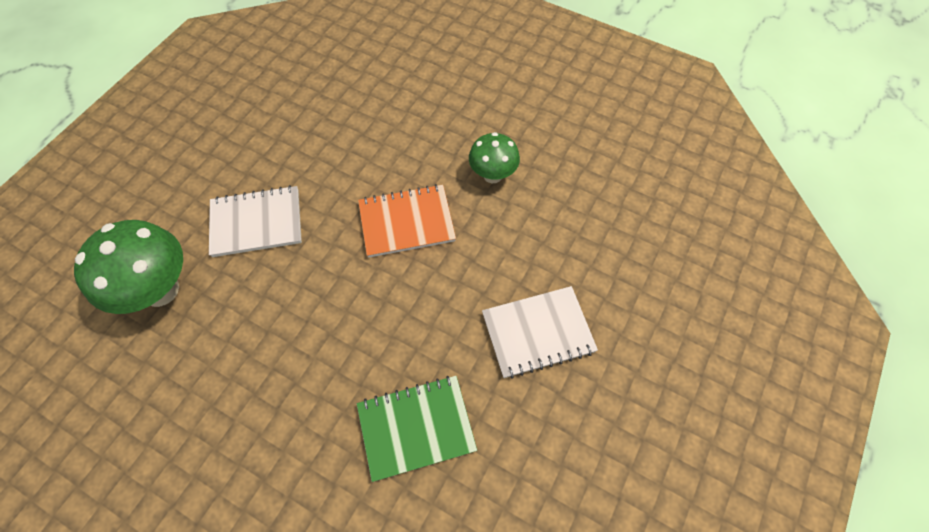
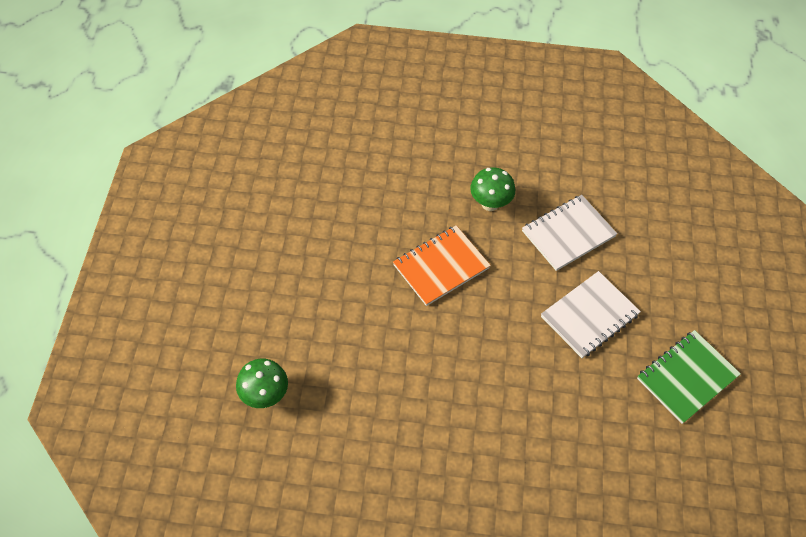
camera: 25 degrees left, 5 degrees down
green mushroom [74,220,183,314] -> green mushroom [236,359,288,408], size x0.60
white notebook [209,185,302,257] -> white notebook moved to [522,195,617,271]
green notebook [357,376,477,482] -> green notebook moved to [637,330,741,424]

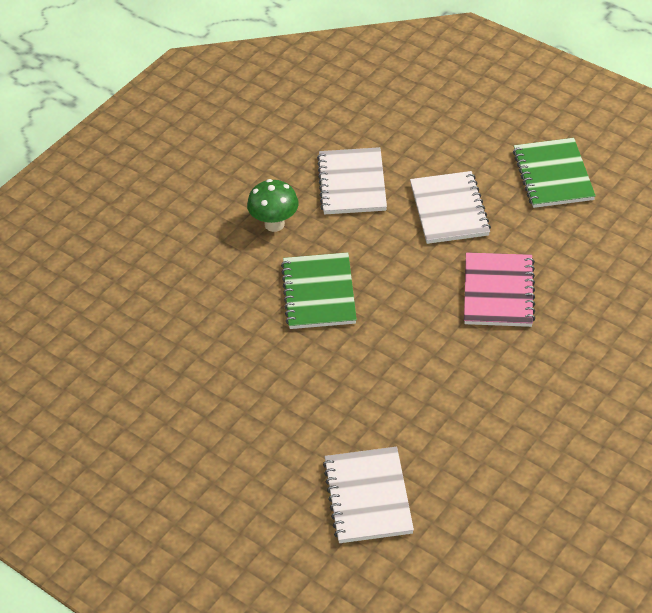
camera: 55 degrees left, 10 degrees down
green mushroom [236,359,288,408] -> white notebook [323,447,414,543]
orange notebook [393,225,491,306] -> green notebook [281,252,357,329]
none -> pink notebook [464,252,535,327]

